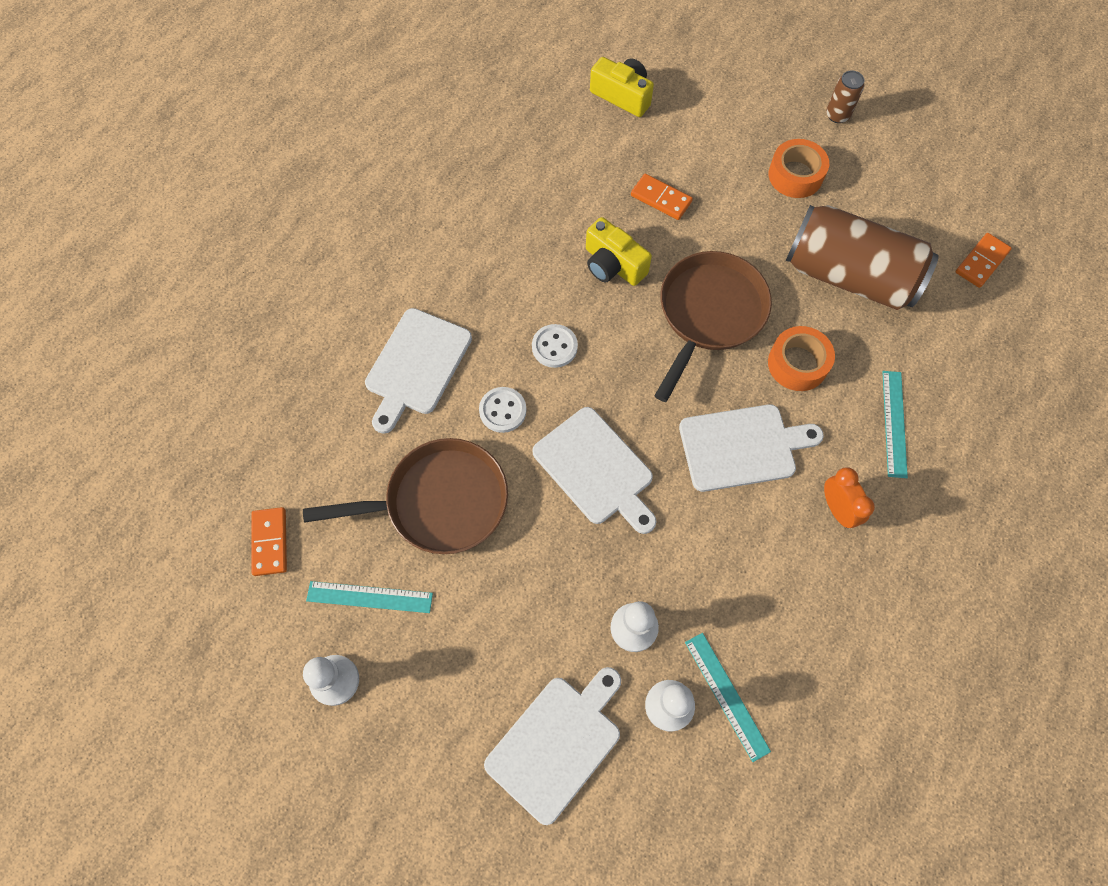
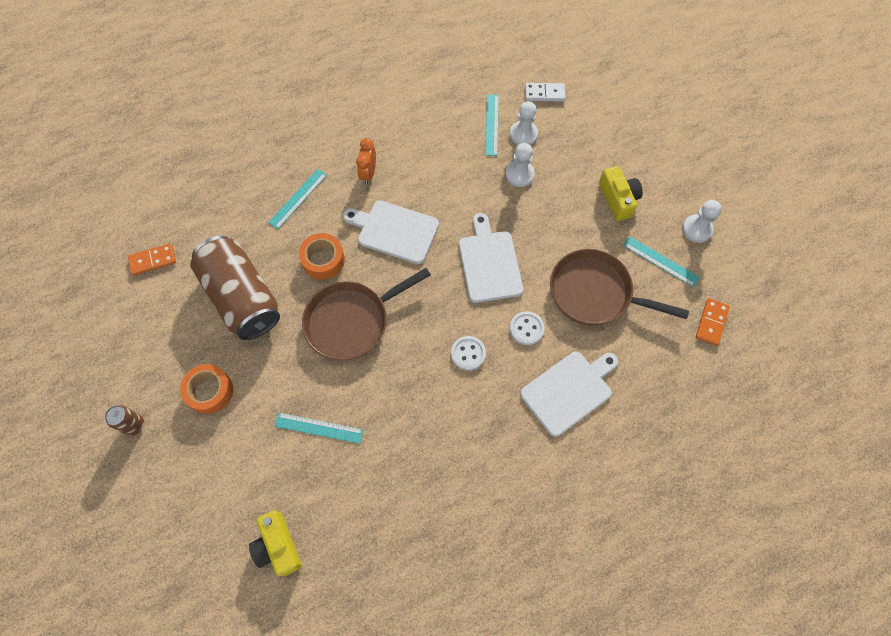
camera: 150 degrees left, 0 degrees up
white cutting board [484,667,621,825] -> none
yellow camera [586,217,652,286] -> yellow camera moved to [599,166,643,221]
orange domino [631,174,693,220] -> turquoise ruler [275,413,364,444]
none -> white domino [525,83,565,102]

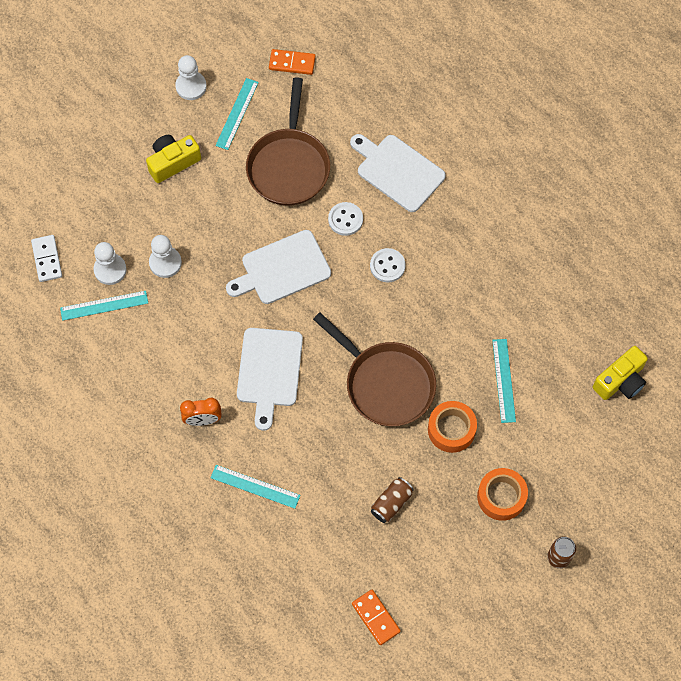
camera: 105 degrees left, 0 degrees up
brown can [190,236,280,340] -> brown can [371,477,414,523], size x0.41
orange tape [299,233,345,280] -> orange tape moved to [428,401,477,453]

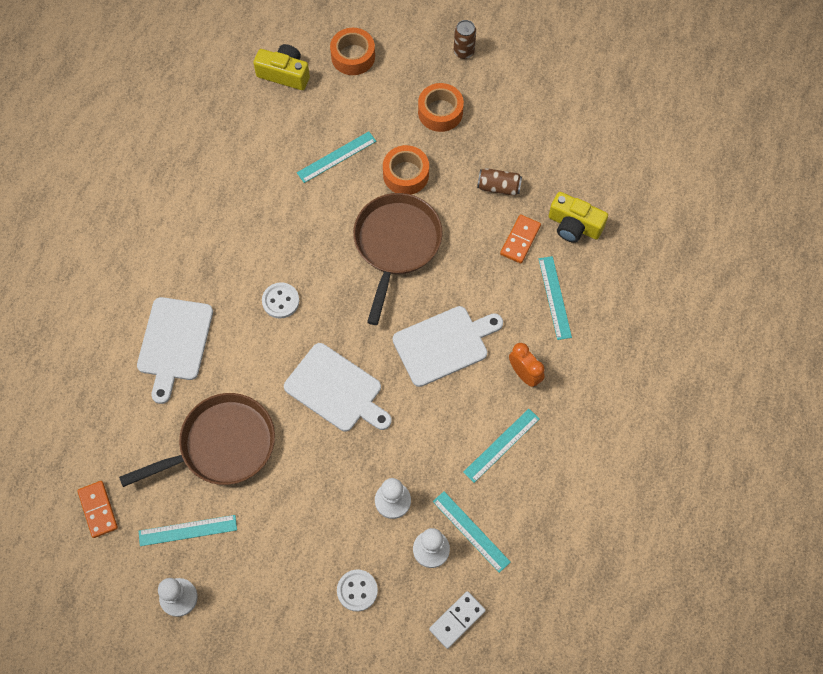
camera: 120 degrees left, 0 degrees up
yellow camera [146,135,201,183] -> yellow camera moved to [549,192,608,243]
white button [328,202,363,236] -> white button moved to [337,569,378,612]
orange domino [352,590,401,645] -> orange domino moved to [500,215,541,264]
none -> orange tape [330,28,375,75]
none -> turquoise ruler [463,409,540,483]

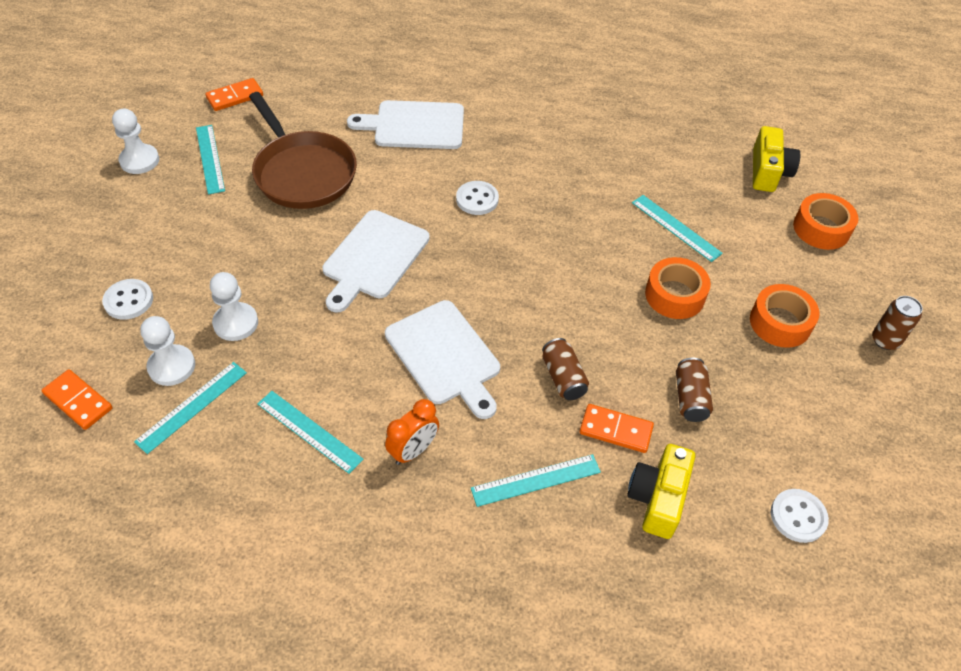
camera: 80 degrees right, 15 degrees down
brown pan [353,193,443,325] -> none
white domino [429,591,486,649] -> orange domino [42,369,113,430]
none -> brown can [542,338,589,400]
none -> white button [771,489,829,543]

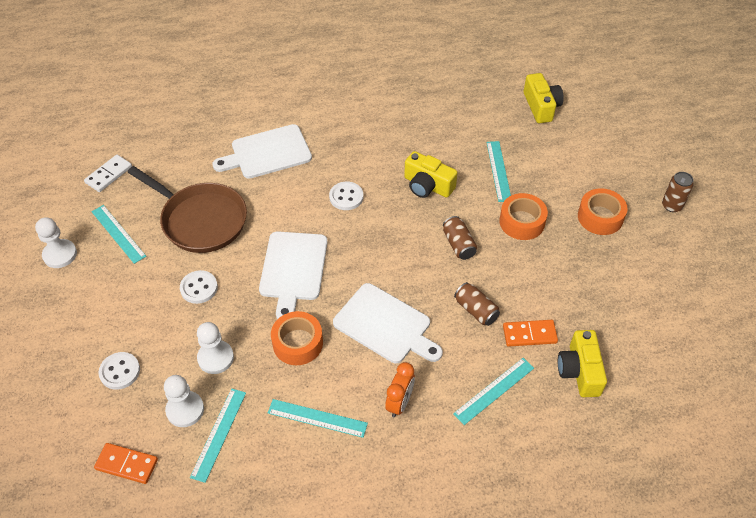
camera: 20 degrees left, 0 degrees up
orange domino [205,78,263,111] -> white domino [84,155,132,192]
turquoise ruler [632,195,723,262] -> turquoise ruler turned 60 degrees clockwise [486,141,511,202]
brown can [676,358,713,422] -> brown can moved to [443,216,477,260]
white button [771,489,829,543] -> white button moved to [180,270,218,304]
orange tape [793,193,858,250] -> orange tape moved to [271,311,323,365]
none -> yellow camera [404,151,458,198]

